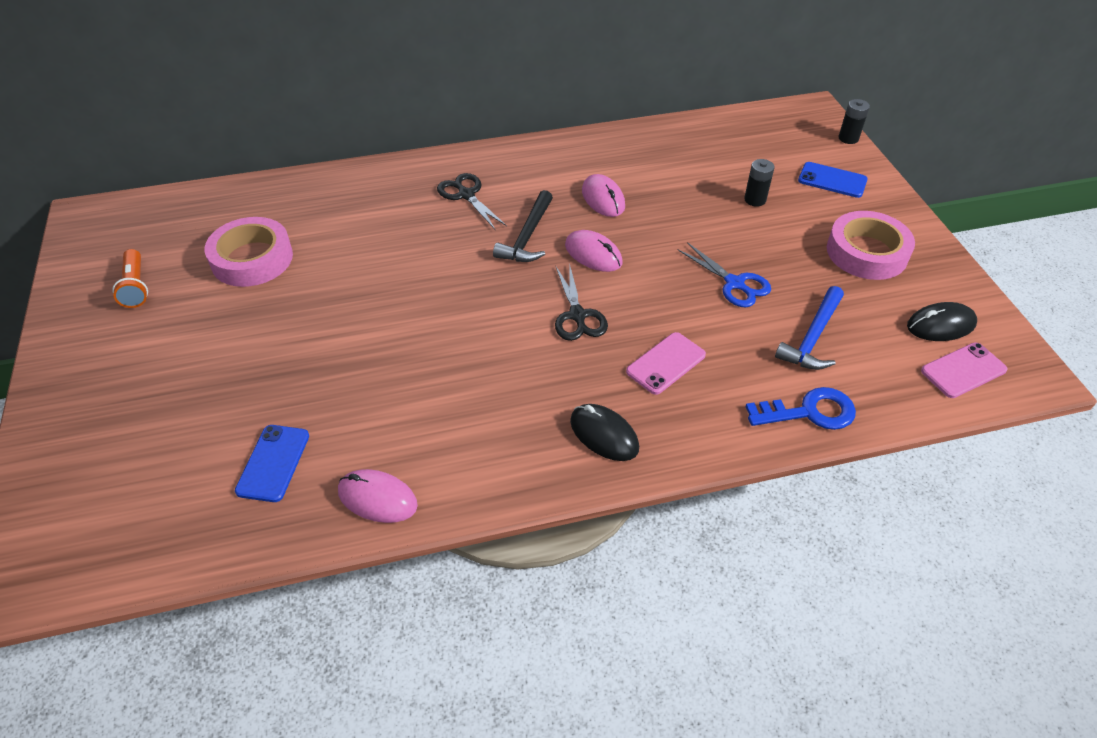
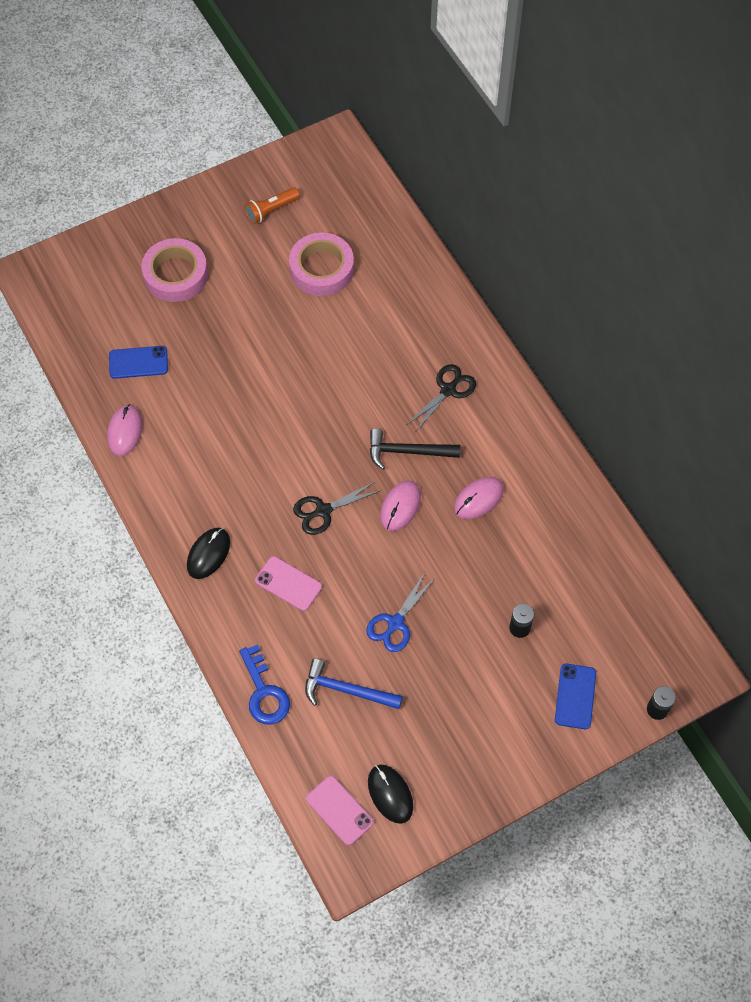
camera: 75 degrees right, 15 degrees up
pink tape [827,211,915,280] -> pink tape moved to [141,238,208,302]

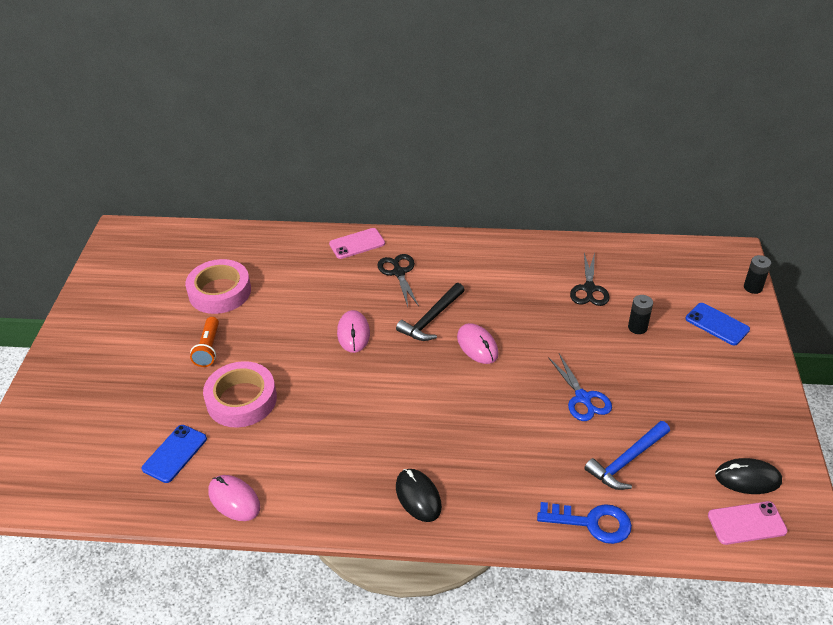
camera: 55 degrees left, 20 degrees down
pink tape [141,238,208,302] -> pink tape moved to [203,361,277,428]
orange flashlight [244,187,300,224] -> orange flashlight moved to [190,317,219,367]
pink phone [255,556,322,611] -> pink phone moved to [329,228,385,259]
black scissors [293,481,381,535] -> black scissors moved to [570,253,610,306]
pink mouse [454,477,504,519] -> pink mouse moved to [337,310,370,353]

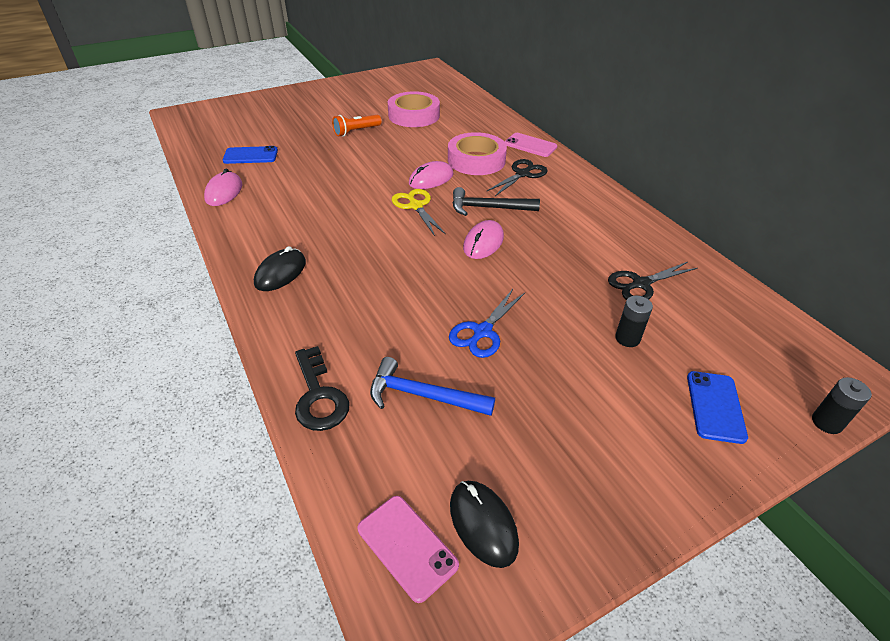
camera: 55 degrees right, 0 degrees up
pink tape [203,361,277,428] -> pink tape moved to [448,132,507,175]
blue key [537,502,632,544] -> black key [295,346,349,431]
none -> yellow scissors [392,189,446,236]

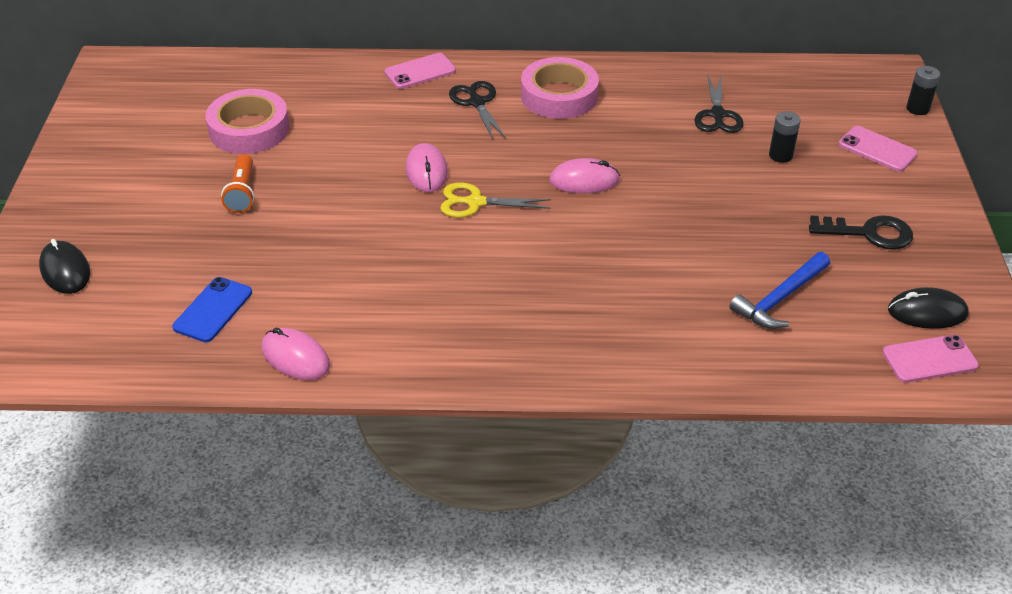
camera: 60 degrees left, 0 degrees up
black mouse [254,246,306,291] -> black mouse moved to [39,239,90,294]
black key [295,346,349,431] -> black key moved to [809,215,913,250]
pink tape [448,132,507,175] -> pink tape moved to [521,57,599,119]
blue scissors [449,289,525,358] -> none
black hammer [452,187,540,216] -> none
pink mouse [463,220,504,259] -> pink mouse turned 60 degrees counterclockwise [549,158,620,193]
blue phone [687,371,748,444] -> pink phone [838,126,918,172]

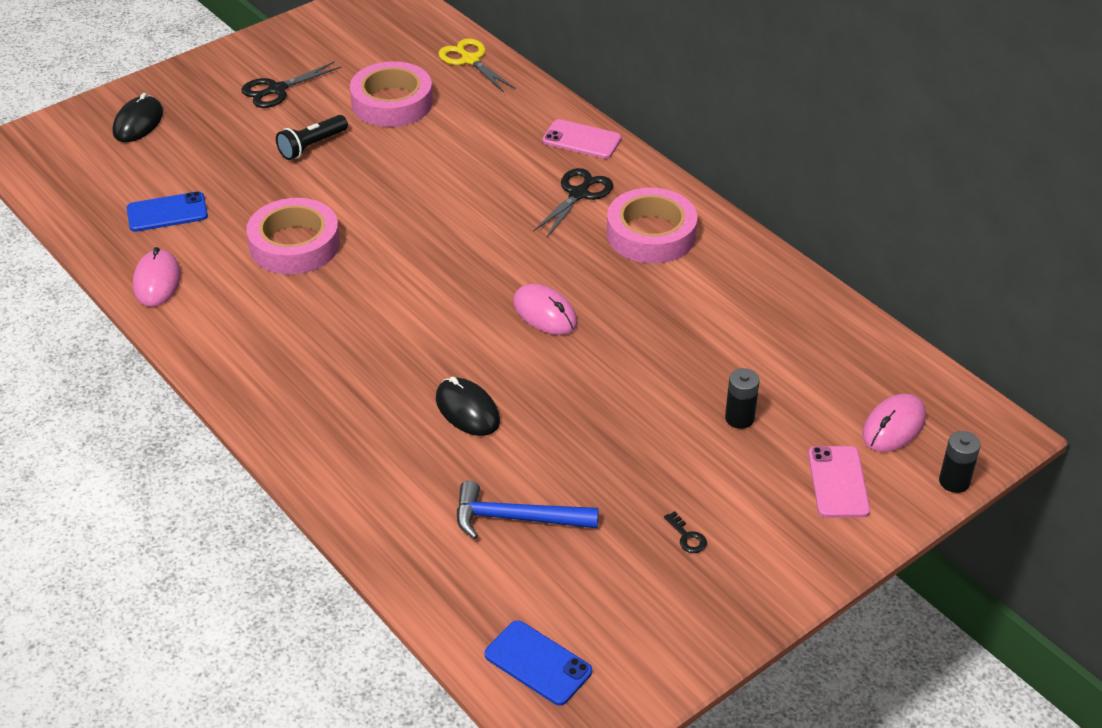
camera: 50 degrees right, 0 degrees up
orange flashlight [221,154,254,213] -> black flashlight [276,115,348,160]
pink mouse [406,143,448,192] -> pink mouse moved to [862,394,926,452]
yellow scissors [440,182,551,218] -> yellow scissors moved to [438,38,516,92]
black scissors [694,74,744,133] -> black scissors moved to [241,62,341,108]
black key [809,215,913,250] -> black key [664,511,707,553], size x0.45
pink phone [882,335,979,383] -> blue phone [485,620,592,706]
black mouse [888,287,969,329] -> black mouse moved to [436,377,500,436]
none -> pink tape [246,198,340,275]

